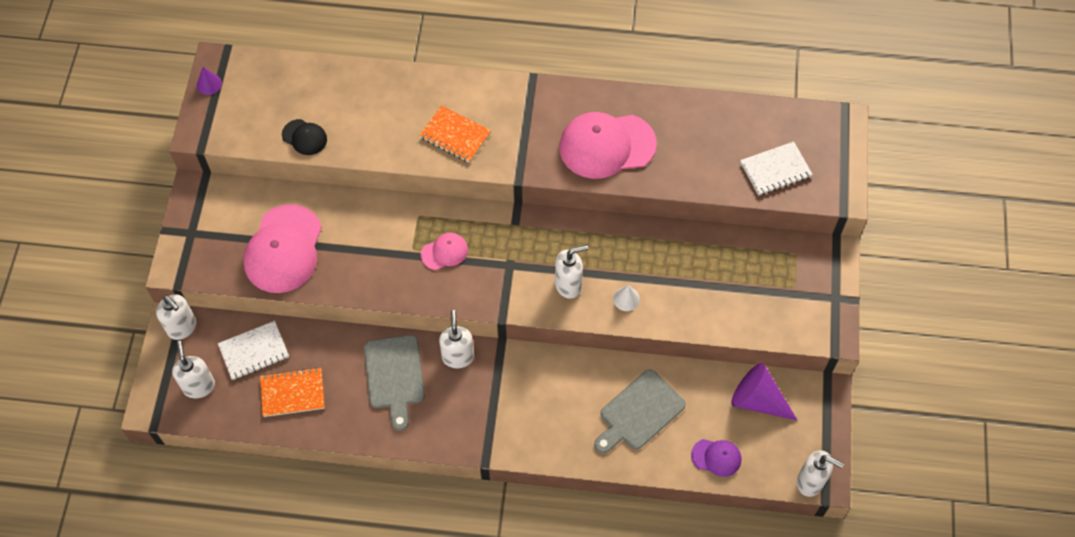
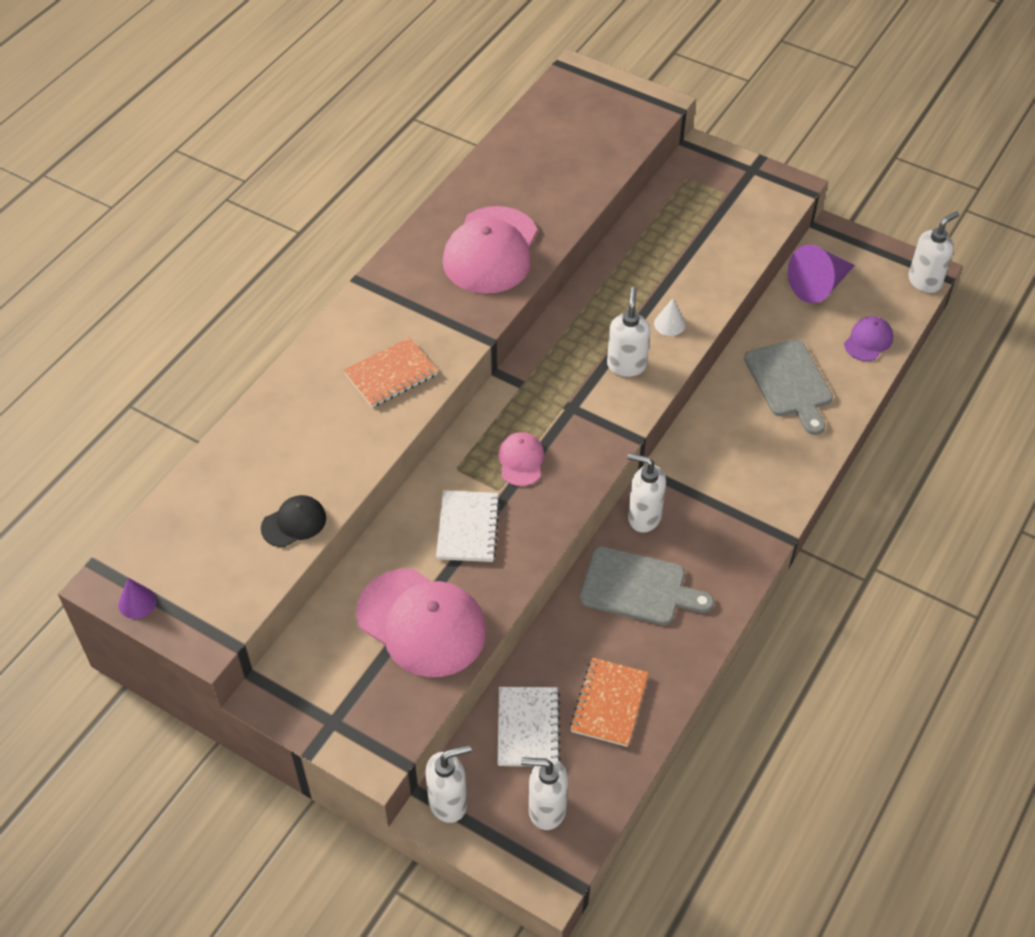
camera: 65 degrees left, 10 degrees down
white notebook [740,141,813,196] -> white notebook moved to [436,490,500,562]

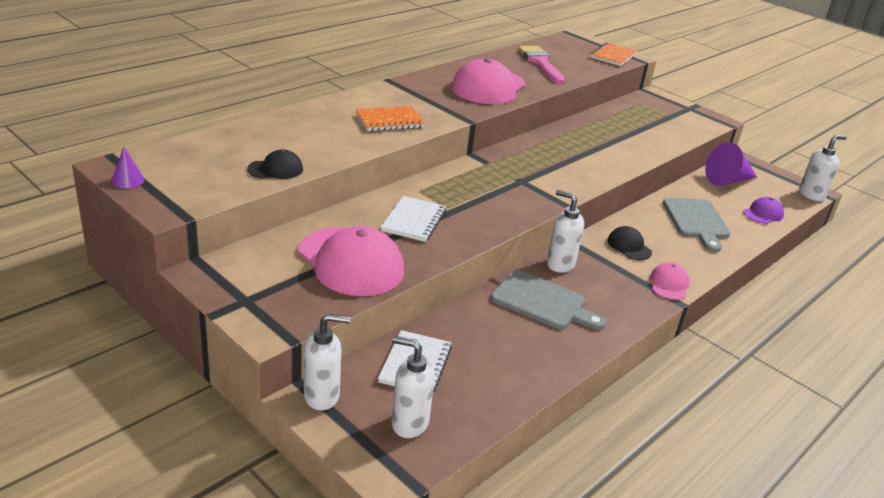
camera: 10 degrees right, 20 degrees down
pink cap [498,432,544,486] -> pink cap moved to [650,263,689,300]
orange notebook [570,658,649,747] -> orange notebook moved to [590,42,637,66]
white soap dispenser [607,287,650,377] -> none
white cone [654,298,686,336] -> none
none -> pink brush [518,46,564,84]
none -> black cap [608,226,652,260]

